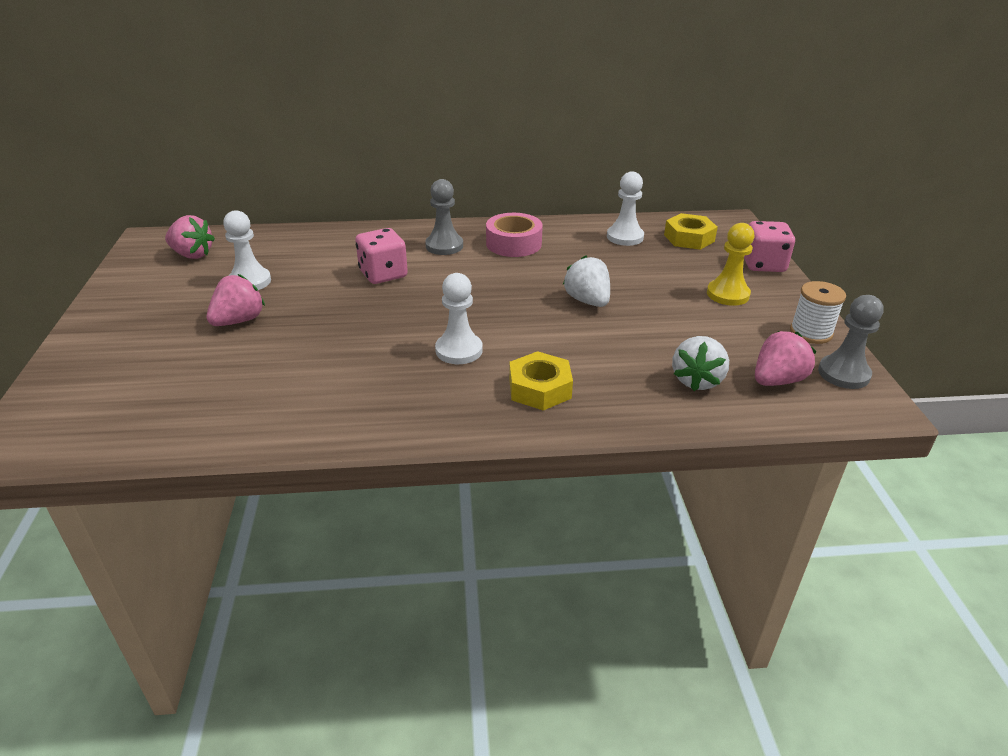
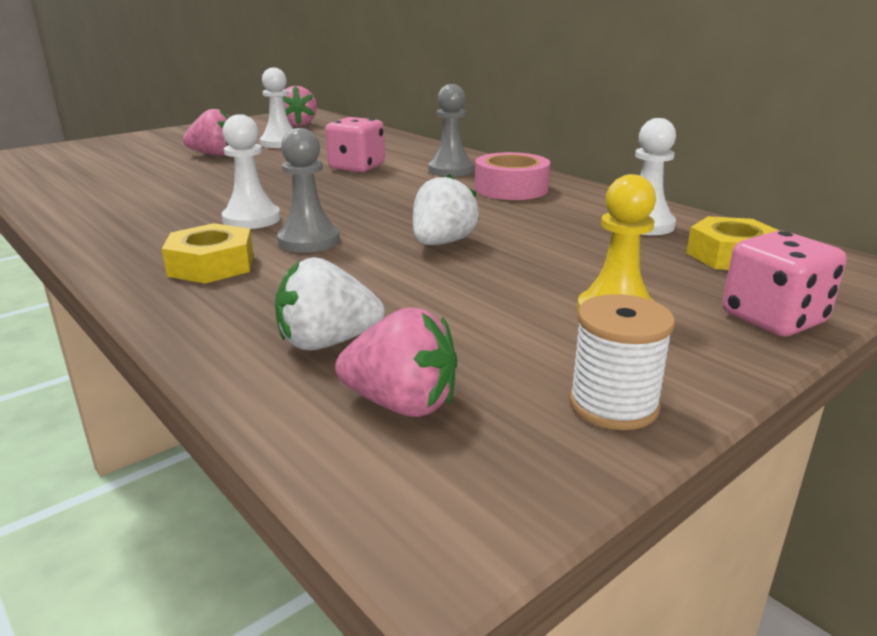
camera: 55 degrees right, 10 degrees down
grey pawn [818,295,884,389] -> grey pawn moved to [277,128,340,253]

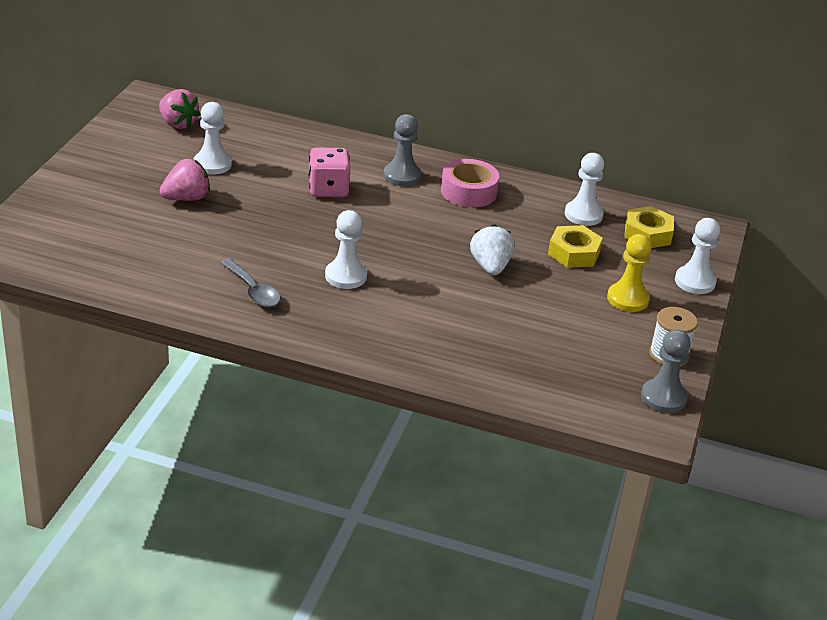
camera: 35 degrees left, 10 degrees up
yellow nut [162,223,254,284] -> yellow nut moved to [548,225,603,268]
white strawberry [275,257,384,351] -> none
grey pawn [277,128,340,253] -> grey pawn moved to [641,329,691,413]
pink strawberry [335,307,457,417] -> none
pink dice [722,231,847,337] -> white pawn [675,218,720,294]
none -> grey spoon [220,258,280,307]

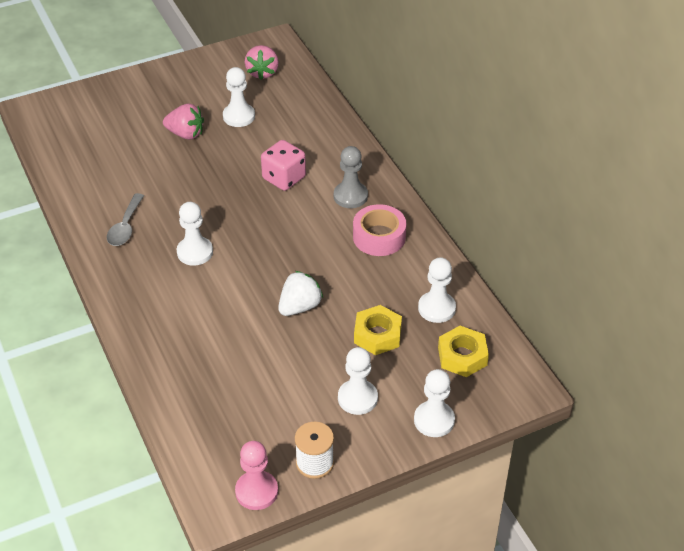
camera: 50 degrees right, 10 degrees up
yellow pawn [607,234,652,312] -> white pawn [338,347,378,415]
grey pawn [641,329,691,413] -> pink pawn [235,441,278,510]

